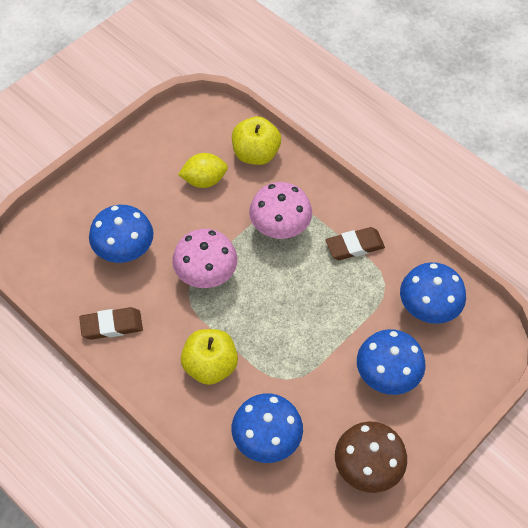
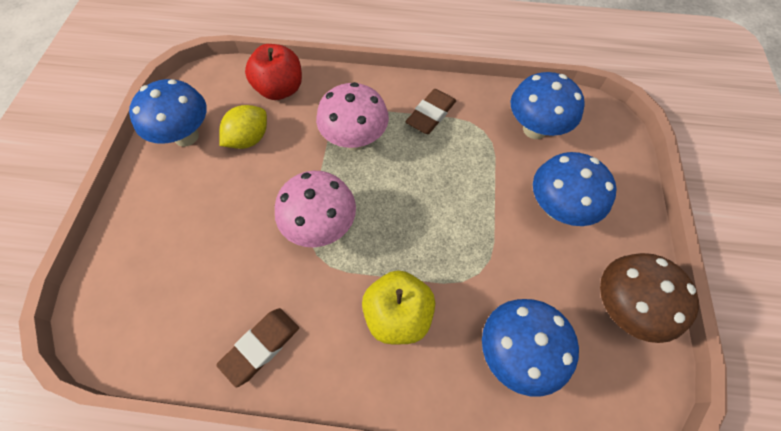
camera: 35 degrees left, 5 degrees up
blue mushroom [89,205,153,263] -> blue mushroom moved to [129,79,207,147]
yellow apple [232,116,281,165] -> red apple [245,44,302,100]

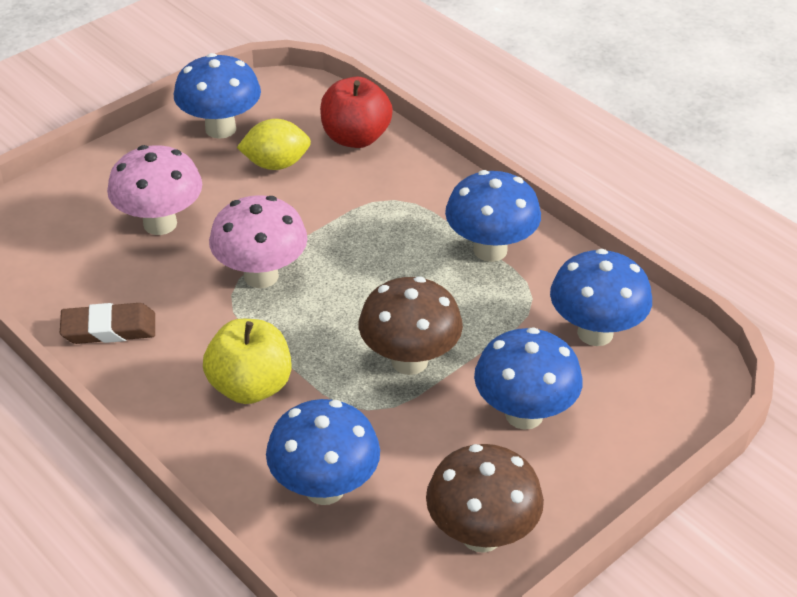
camera: 40 degrees right, 20 degrees down
pink mushroom [316,82,389,150] -> pink mushroom moved to [107,145,202,235]
brown eraser [405,89,456,134] -> blue mushroom [445,170,541,262]
none -> brown mushroom [359,277,463,375]

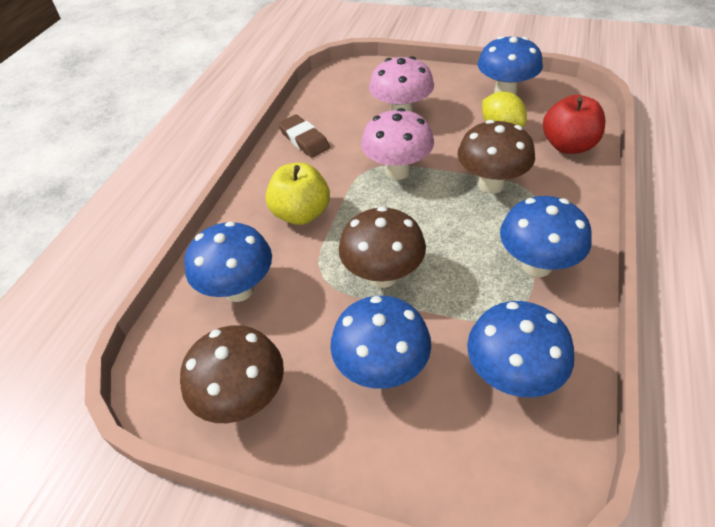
camera: 65 degrees right, 5 degrees up
none -> brown mushroom [457,120,535,194]

